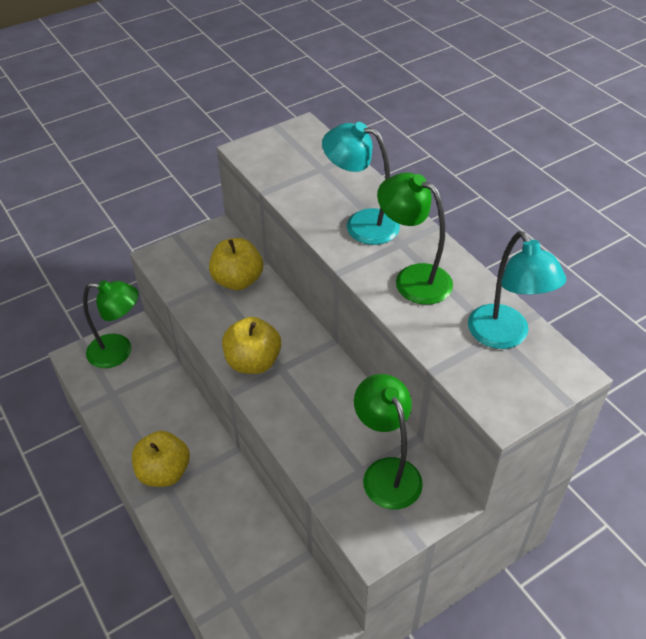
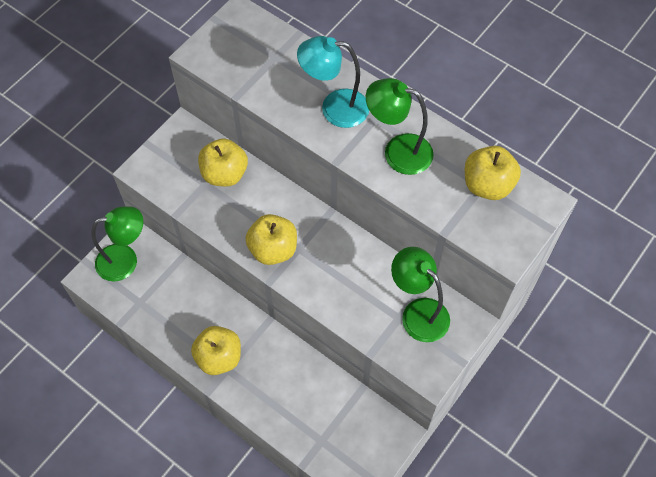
camera: 20 degrees left, 15 degrees up
turquoise lamp [468,231,566,349] -> yellow apple [465,146,521,200]

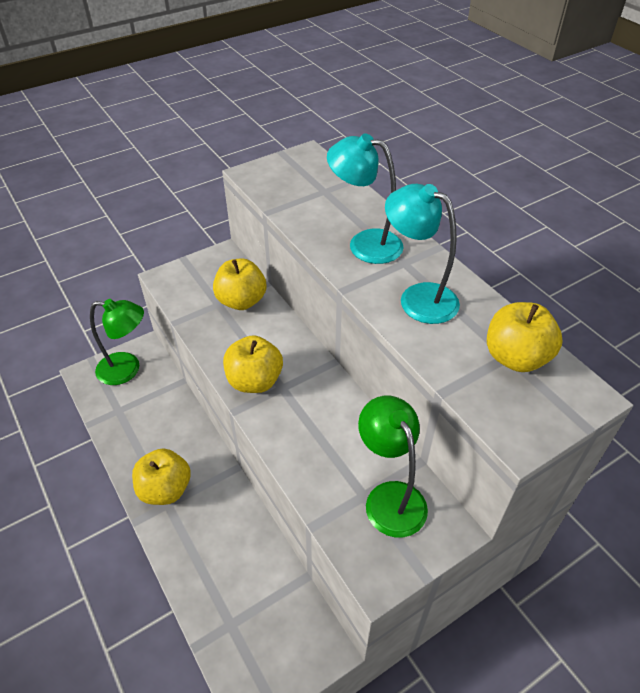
camera: 20 degrees right, 15 degrees down
green lamp [366,78,434,175] -> turquoise lamp [385,184,460,324]

